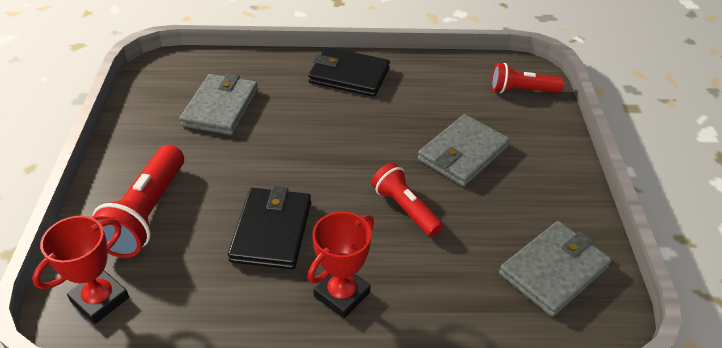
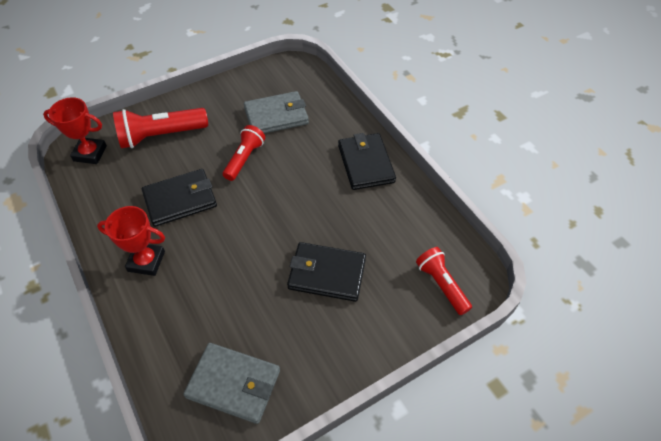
camera: 60 degrees right, 10 degrees up
red flashlight [371,163,443,237] -> red flashlight moved to [223,125,265,181]
grey wallet [418,114,510,187] -> black wallet [287,242,366,302]

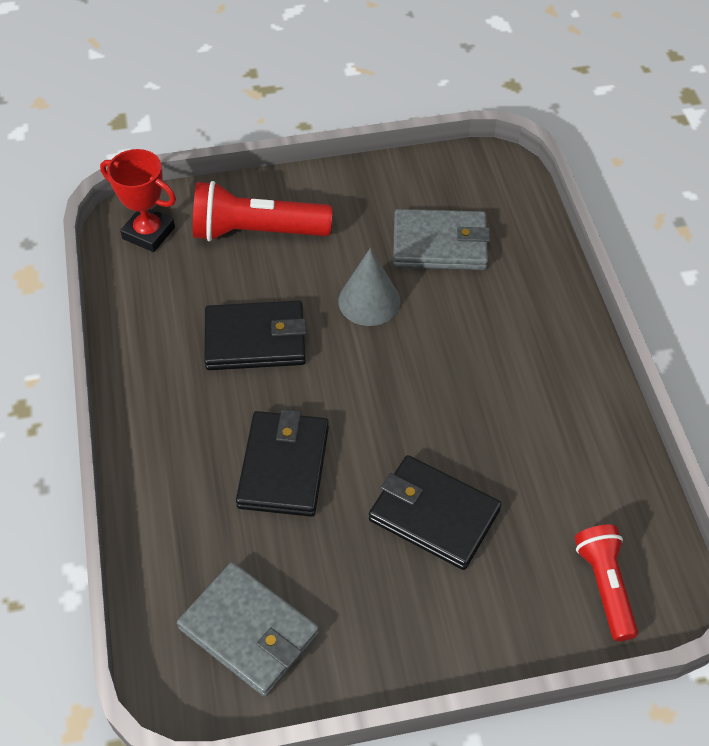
camera: 20 degrees right, 0 degrees up
red trophy [97,206,165,276] -> none
red flashlight [223,125,265,181] -> grey cone [338,248,400,326]
black wallet [338,133,396,190] -> black wallet moved to [236,409,329,517]

